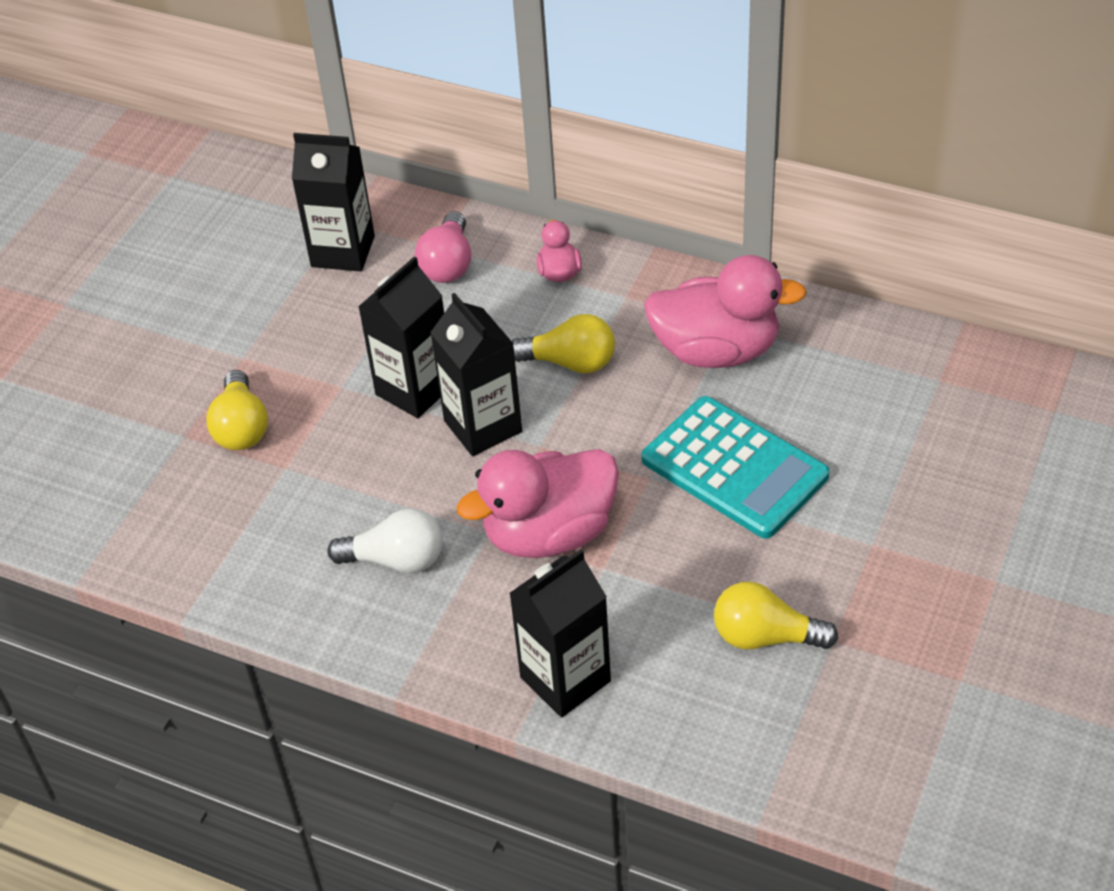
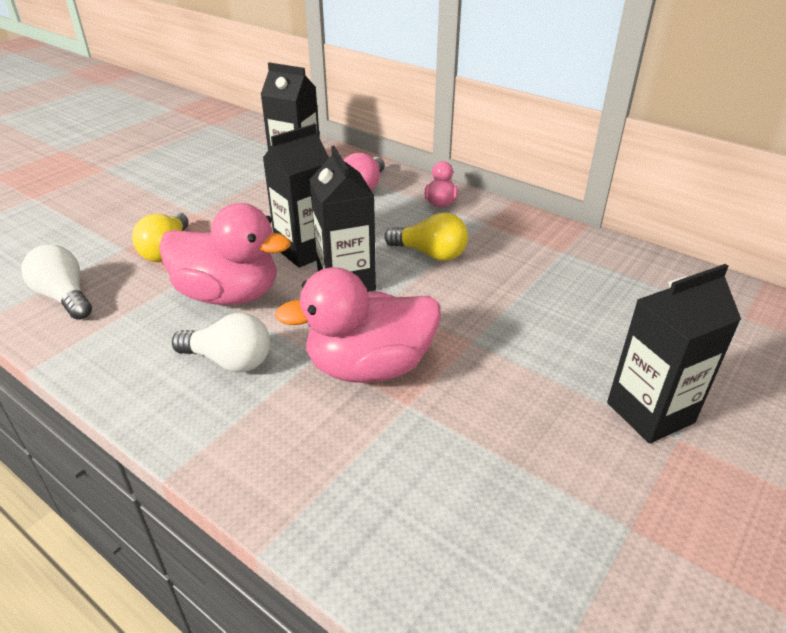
camera: 10 degrees right, 10 degrees down
black carton [509,549,611,717] -> black carton moved to [607,264,741,444]
turquoise calculator [641,396,830,539] -> none
pink duck [644,255,807,368] -> pink duck moved to [159,203,291,305]
yellow light bulb [714,581,838,649] -> none
none -> white light bulb [21,245,92,320]

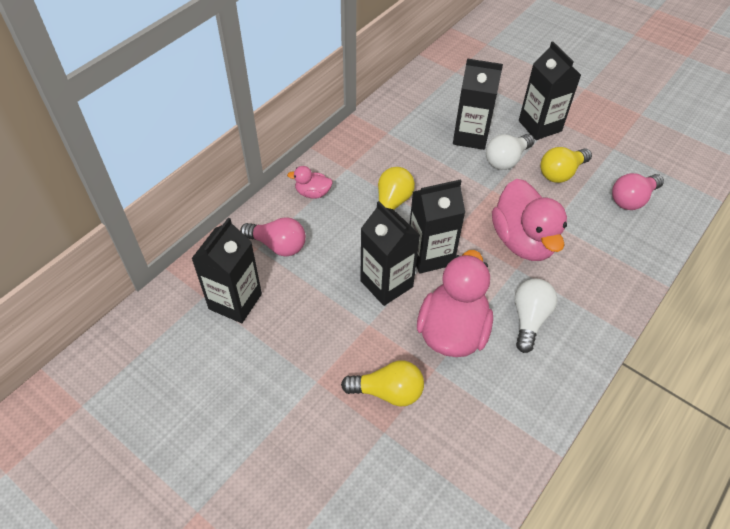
camera: 90 degrees left, 15 degrees up
white light bulb [21,245,92,320] -> white light bulb moved to [486,134,534,170]
none -> black carton [453,59,503,150]
none -> yellow light bulb [540,147,592,183]
none -> pink light bulb [612,173,664,210]

